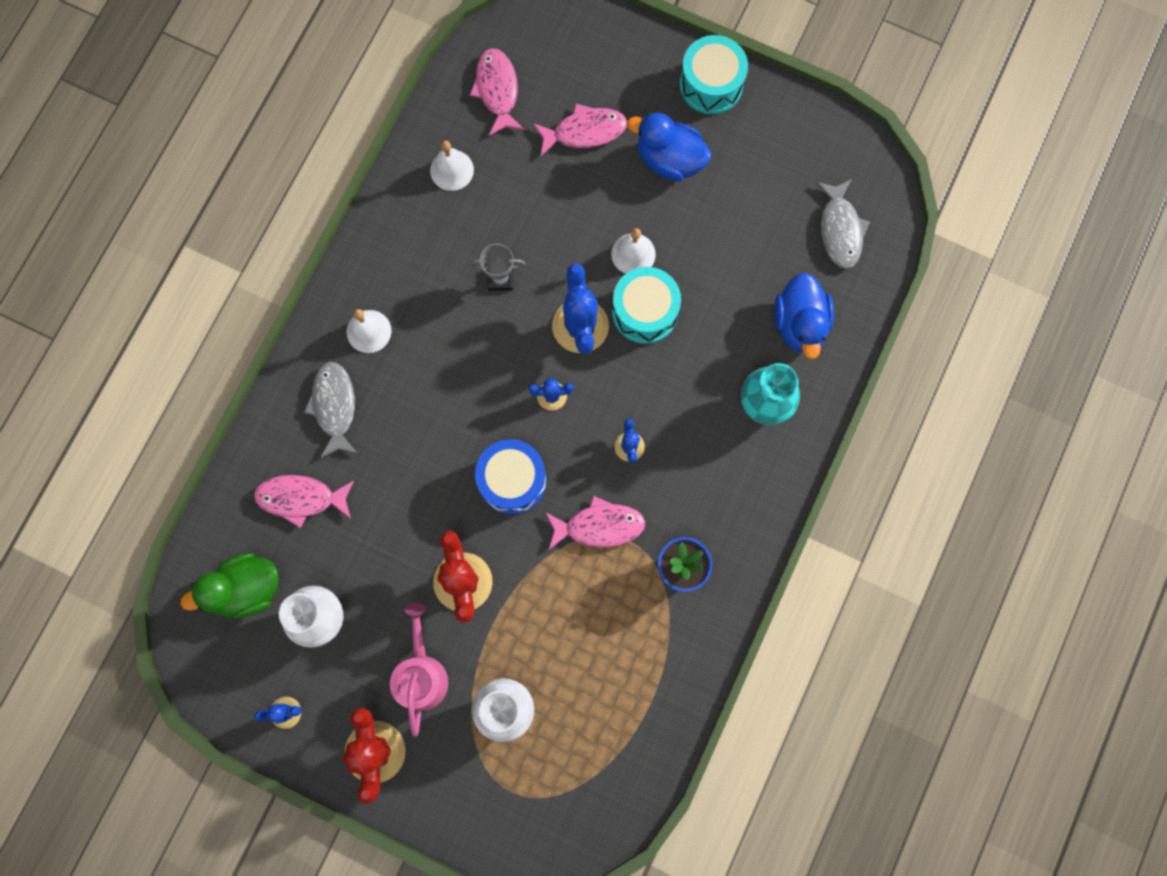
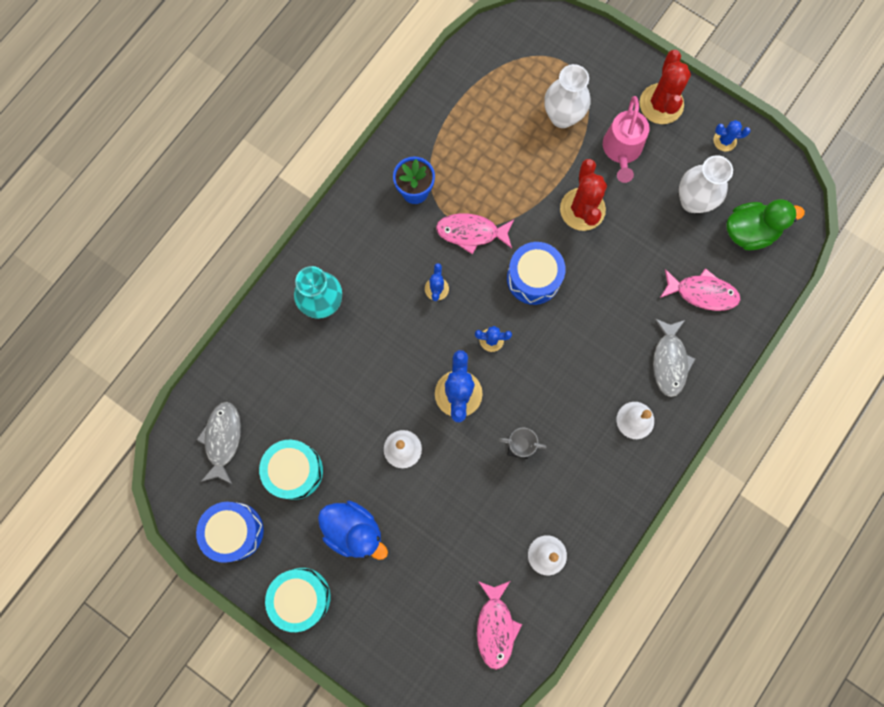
camera: 170 degrees left, 0 degrees up
pink fish [533,104,627,156] -> none
turquoise drum [612,267,681,344] -> turquoise drum moved to [259,440,323,500]
blue duck [774,273,834,359] -> none
none -> blue drum [196,502,264,563]

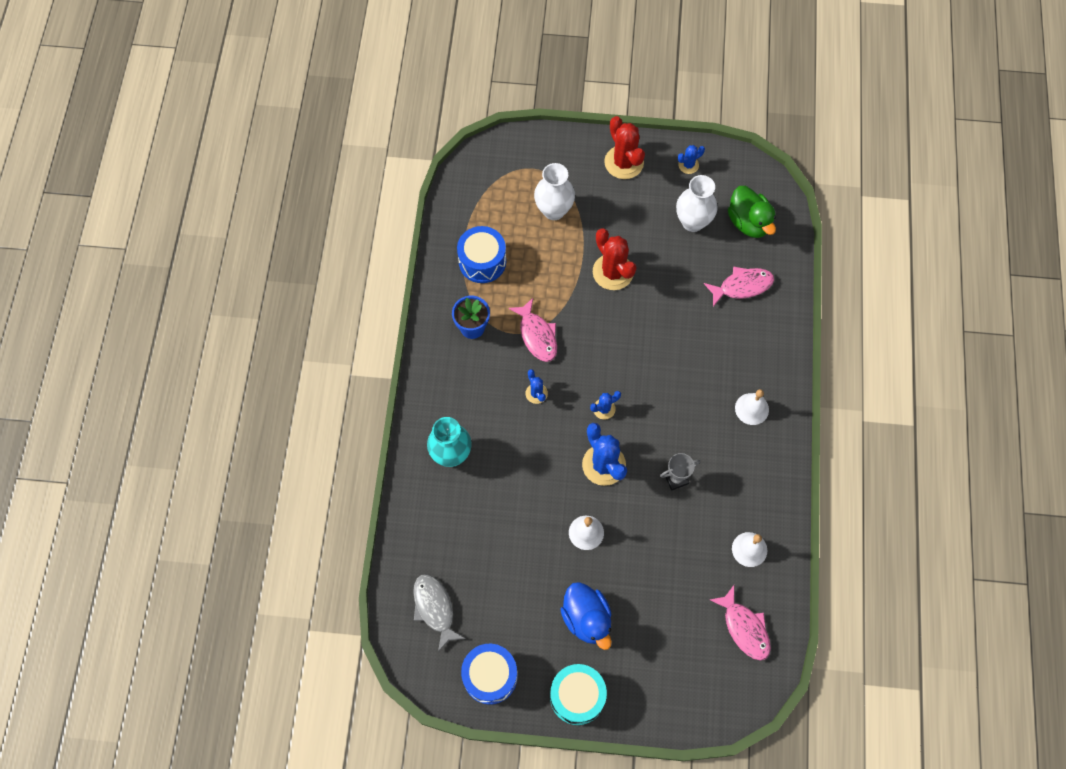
camera: 30 degrees left, 10 degrees down
turquoise drum [259,440,323,500] -> none
blue duck [318,500,388,560] -> blue duck turned 60 degrees clockwise [560,582,612,650]
pink fish [436,214,514,254] -> pink fish turned 90 degrees counterclockwise [509,298,557,362]
blue drum [507,242,566,305] -> blue drum moved to [457,226,506,283]
pink watering can [603,96,649,183] -> none
grey fish [653,319,696,397] -> none
green duck [726,199,805,251] -> green duck turned 105 degrees clockwise [728,186,776,238]

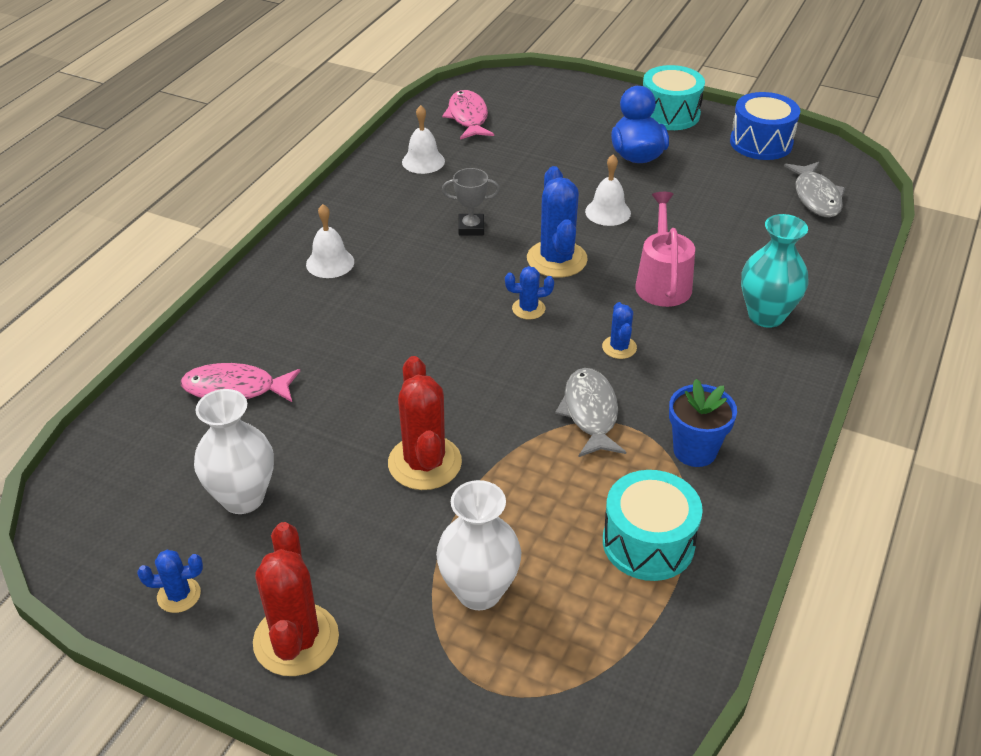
camera: 160 degrees left, 25 degrees down
blue drum [457,226,506,283] -> turquoise drum [603,470,703,581]
pink fish [509,298,557,362] -> grey fish [555,368,626,457]
green duck [728,186,776,238] -> none
none -> pink watering can [635,192,695,307]

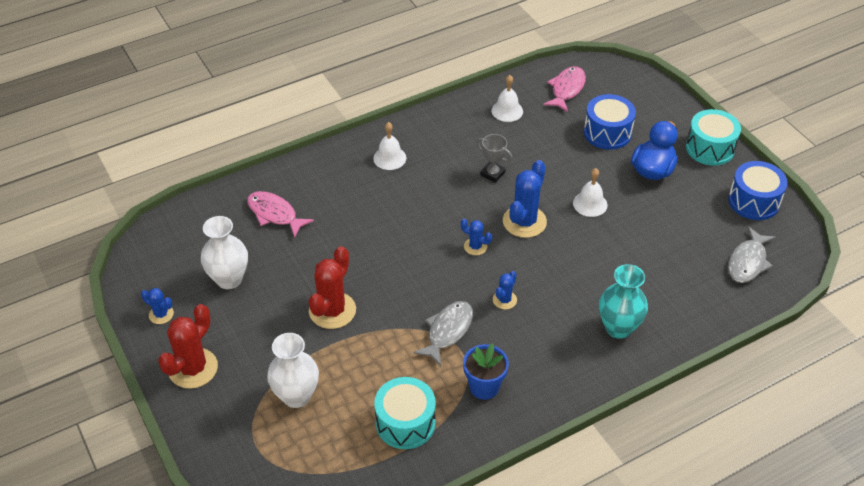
camera: 35 degrees right, 5 degrees up
pink watering can [635,192,695,307] -> none
none -> blue drum [584,94,636,150]

